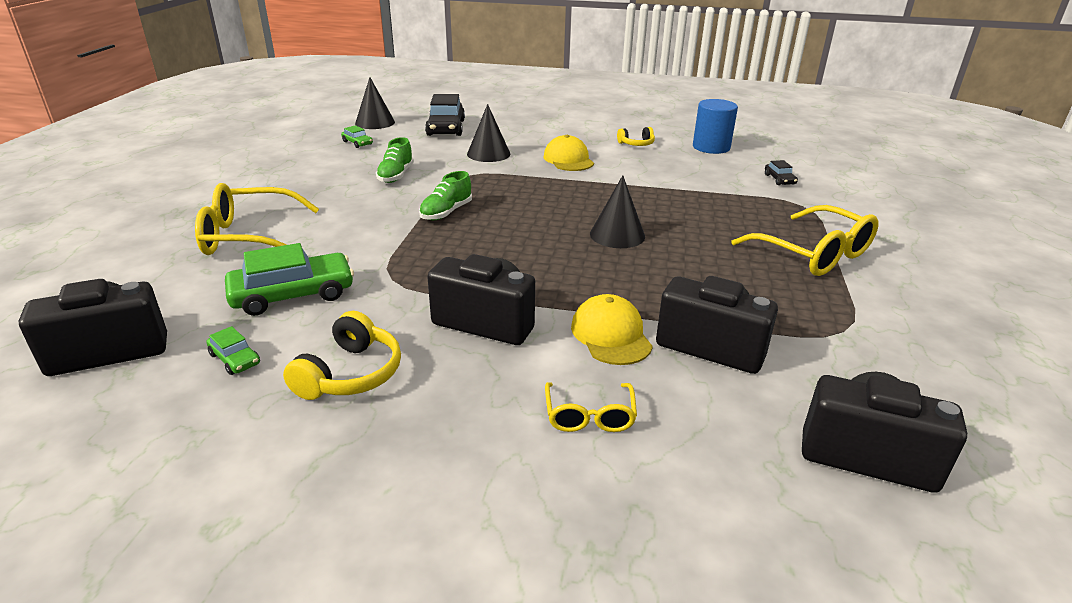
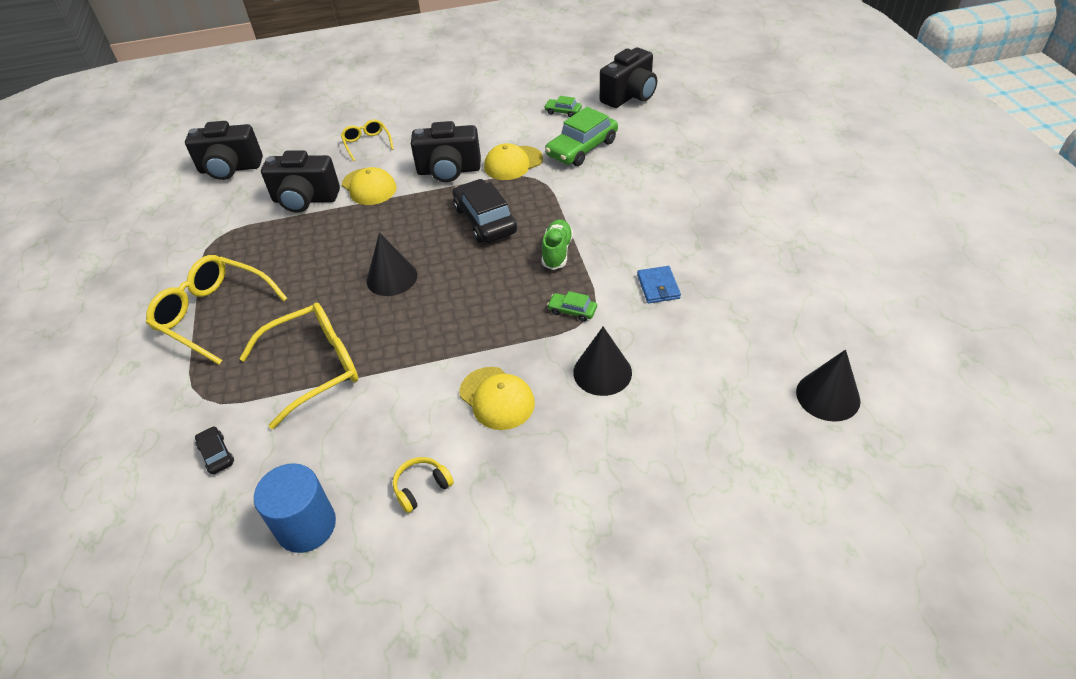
camera: 160 degrees right, 15 degrees up
yellow glasses [195,183,319,255] -> yellow glasses moved to [239,303,358,429]
yellow headphones [283,311,401,400] -> none
green car [341,125,373,148] -> green car moved to [547,291,597,322]
green shoe [376,137,414,183] -> blue wallet [637,266,681,303]
black car [425,94,465,136] -> black car moved to [453,179,517,243]
none -> yellow cap [484,143,543,180]

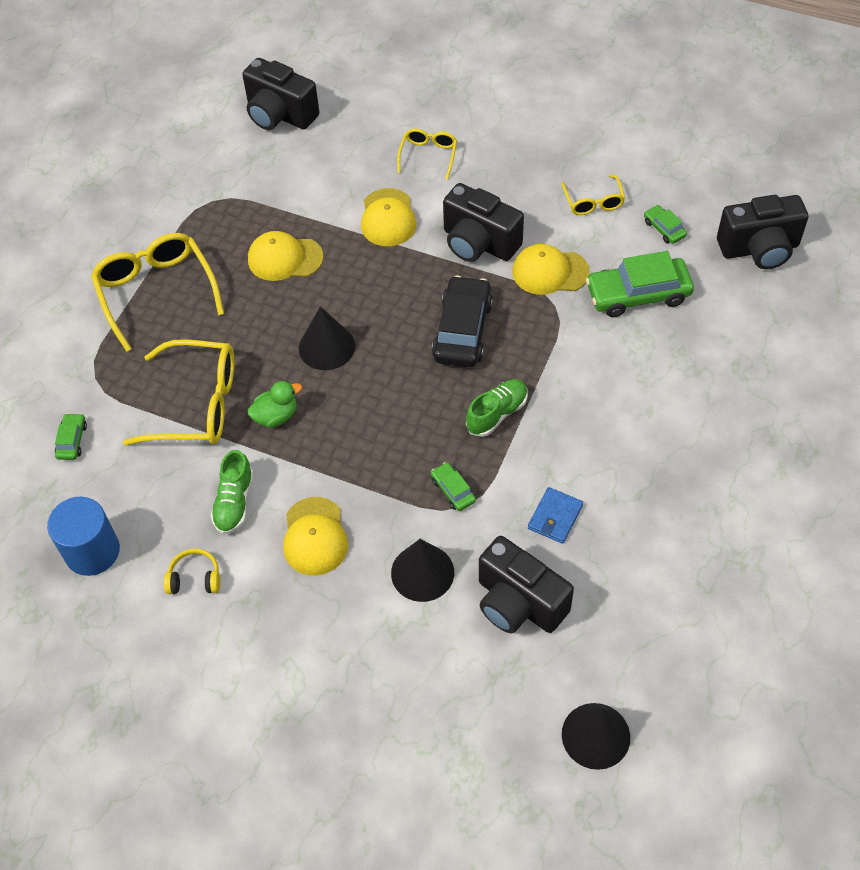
camera: 35 degrees right, 10 degrees up
black car [195,426,234,475] -> green car [55,413,87,460]
black camera [261,150,340,213] -> black camera moved to [479,536,574,633]
none -> green shoe [211,450,254,534]
none -> yellow cap [248,231,323,281]
none -> green duck [248,381,302,428]
none -> yellow glasses [561,174,625,215]

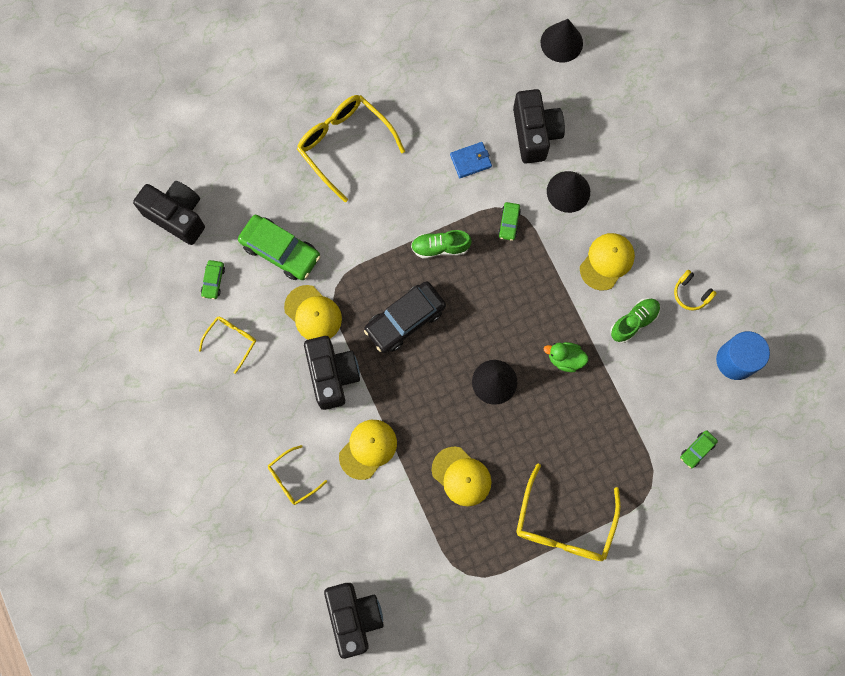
camera: 140 degrees left, 20 degrees up
yellow glasses [123,339,234,445] -> yellow glasses moved to [297,95,405,202]

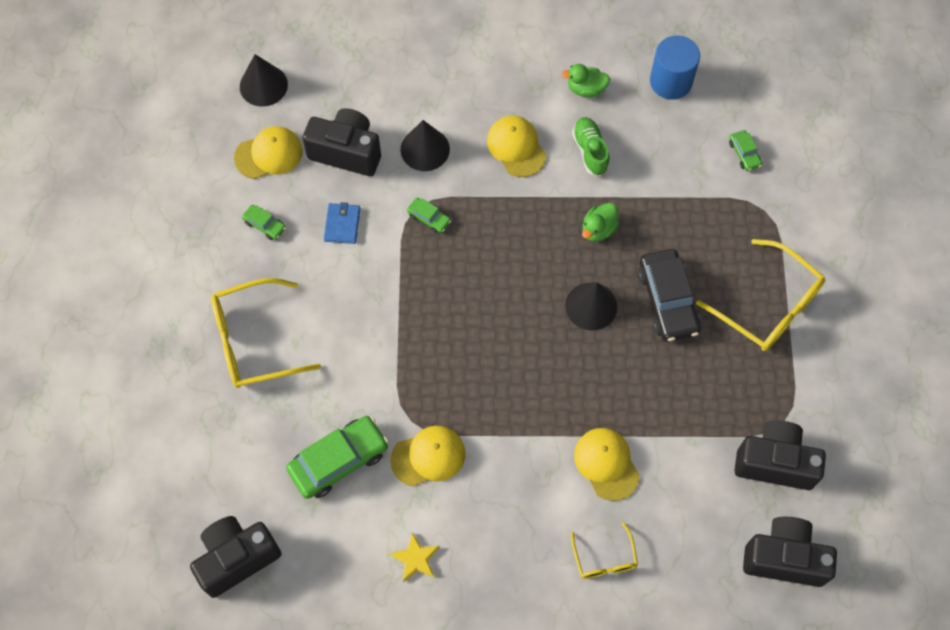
camera: 65 degrees left, 10 degrees down
yellow glasses [199,316,256,374] -> yellow star [390,533,439,582]
green car [201,260,225,299] -> green car moved to [242,205,286,240]
black camera [304,336,360,410] -> black camera moved to [734,421,826,490]
black car [364,281,446,353] -> black car moved to [638,249,701,342]
green shoe [411,230,472,259] -> none
yellow cap [432,446,492,506] -> yellow cap moved to [234,126,303,179]
yellow headphones [674,270,717,311] -> green duck [561,64,610,98]

